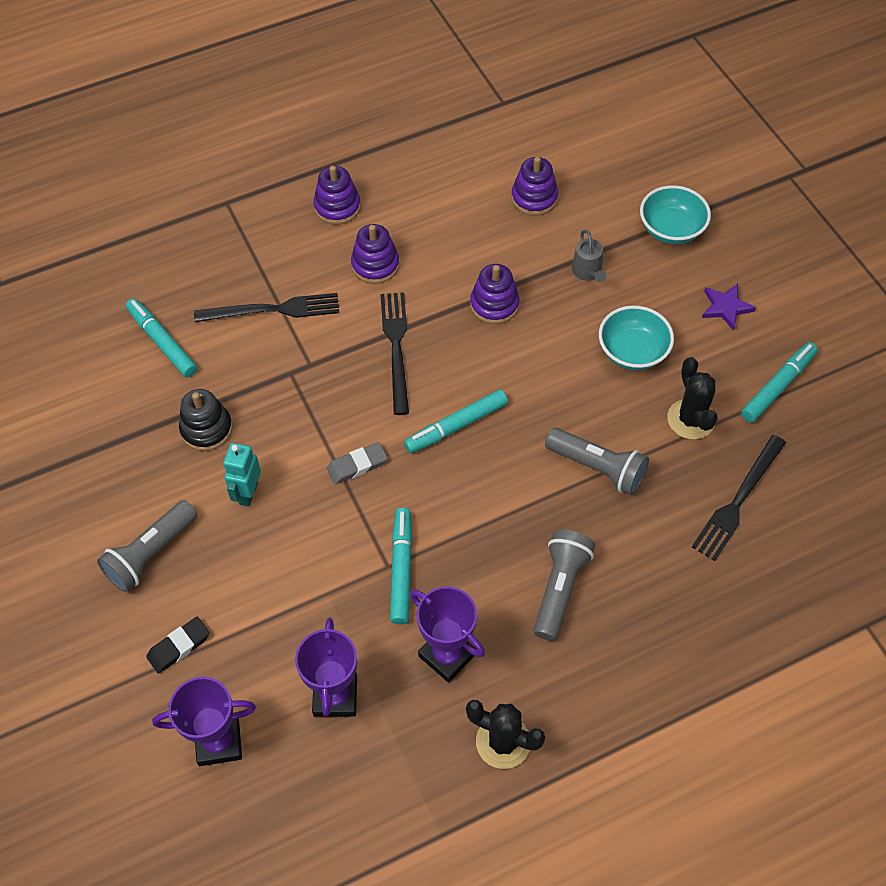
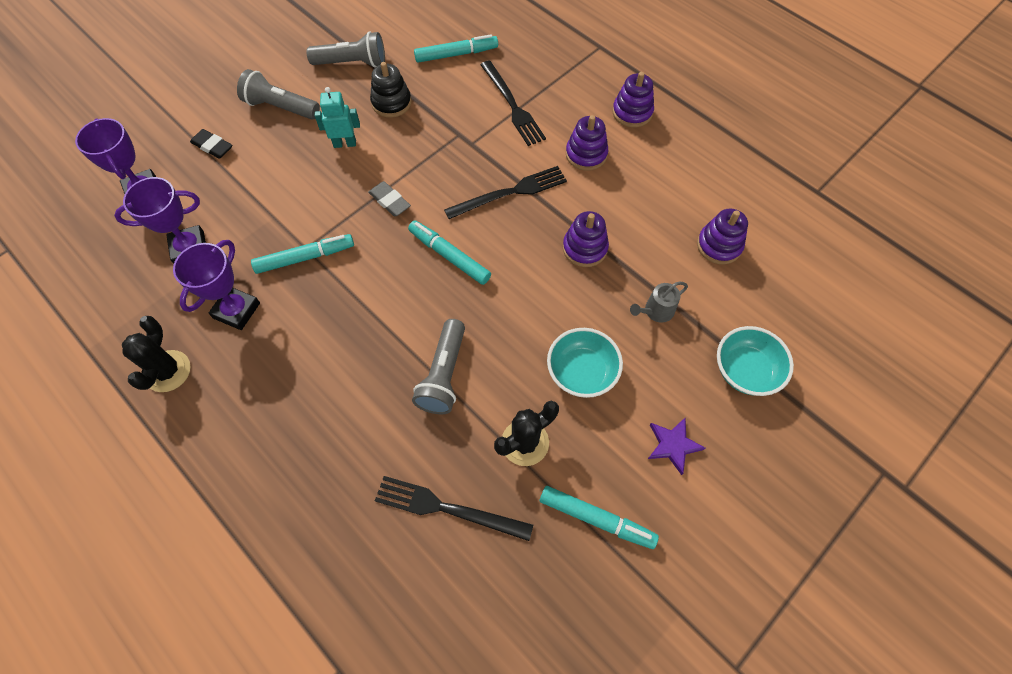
camera: 70 degrees right, 5 degrees up
turquoise marker [126,298,197,377] -> turquoise marker turned 45 degrees clockwise [414,34,498,63]
grey flashlight [534,529,595,641] -> grey flashlight moved to [306,31,385,67]

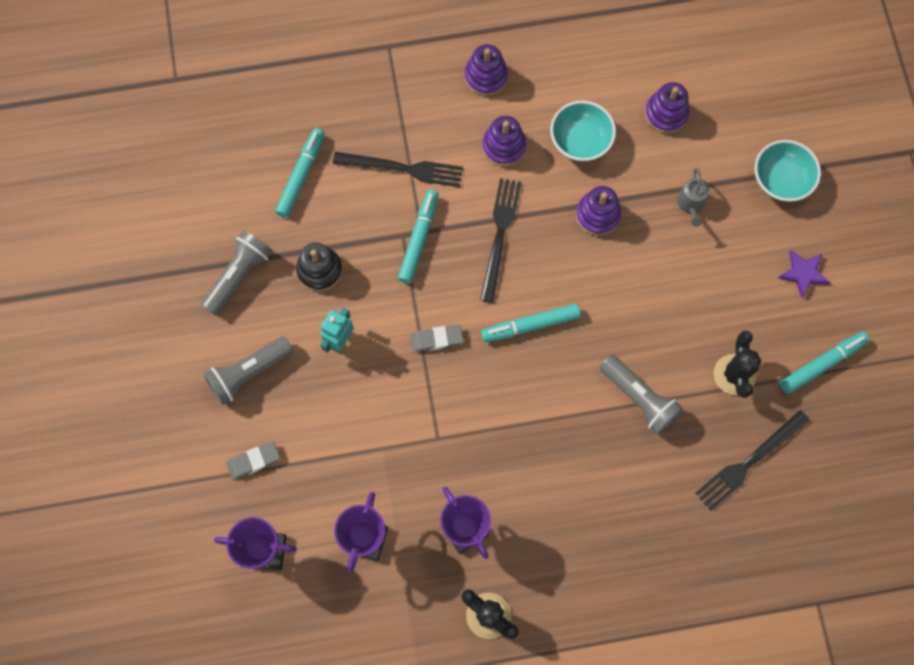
camera: 55 degrees left, 10 degrees up
black eraser [190,129,232,159] -> grey eraser [226,442,280,480]
turquoise marker [251,234,354,274] -> turquoise marker moved to [398,190,439,284]
turquoise bowl [547,328,623,398] -> turquoise bowl moved to [550,101,616,161]

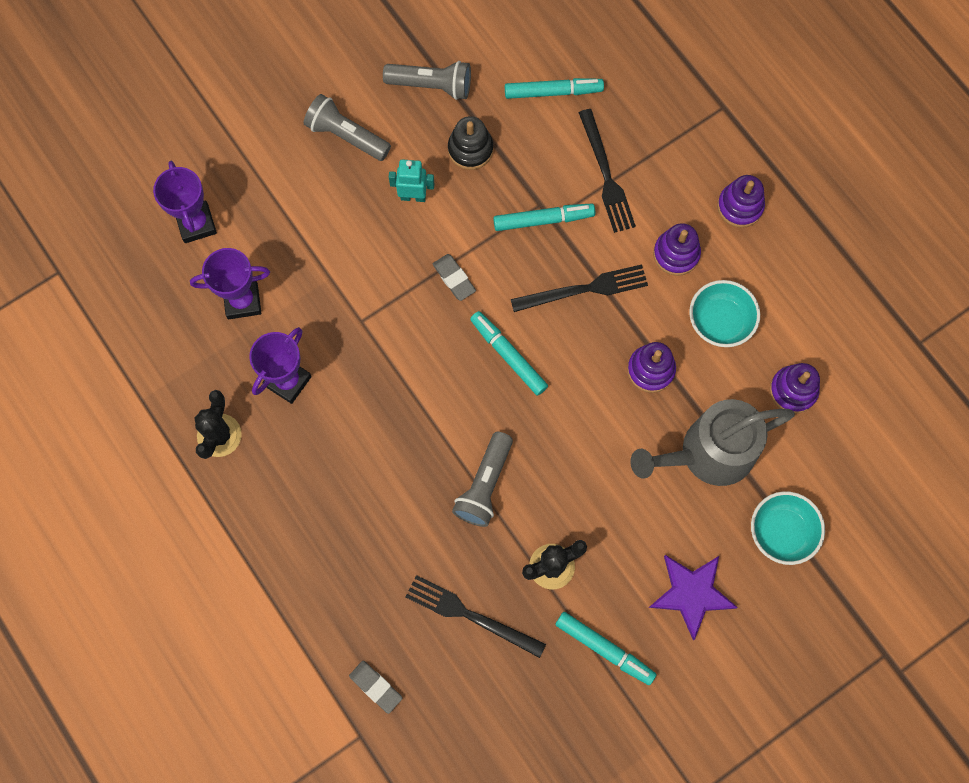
camera: 65 degrees right, 0 degrees up
grey eraser [226,442,280,480] -> grey eraser moved to [349,661,403,714]
grey watering can [677,168,709,227] -> grey watering can [630,399,795,486], size x2.41
purple star [779,250,830,298] -> purple star [648,555,738,640], size x1.58

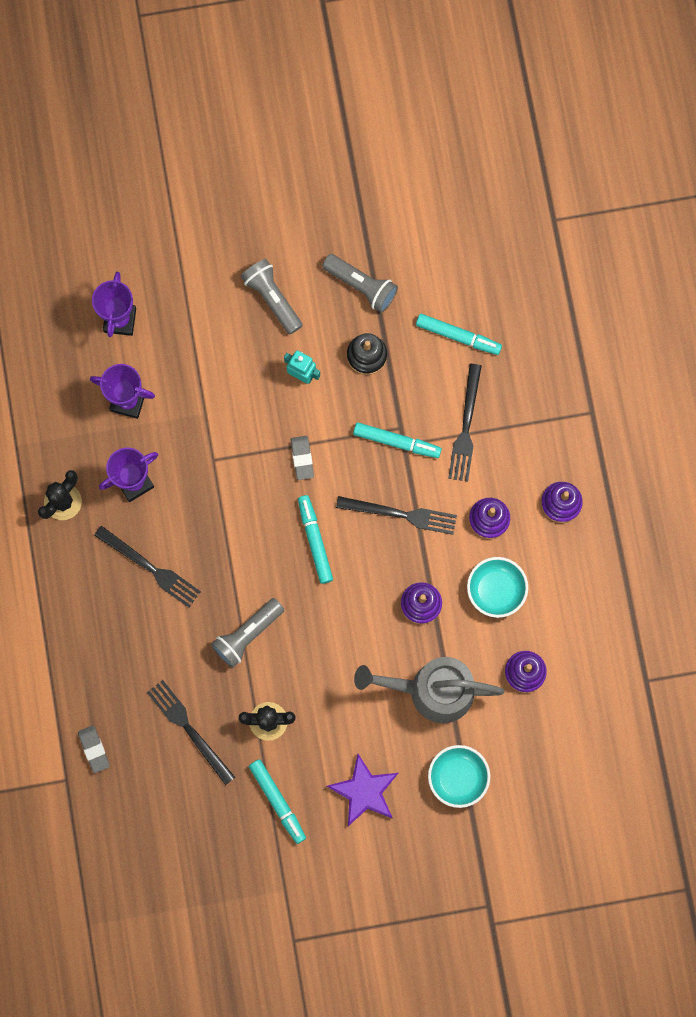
camera: 25 degrees right, 5 degrees up
none -> black fork [94,526,201,607]

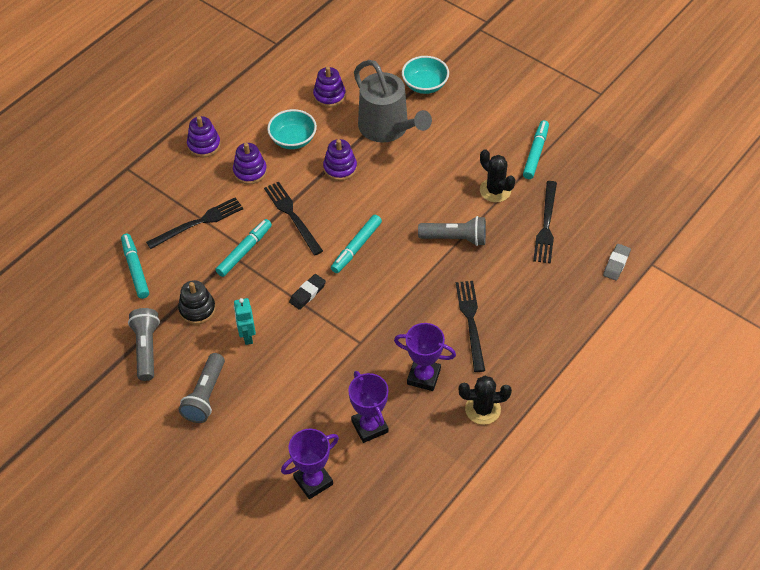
camera: 130 degrees left, 25 degrees down
grey eraser [291,436,314,480] -> black eraser [289,274,326,310]
purple star [327,754,398,826] -> none
turquoise marker [353,422,442,458] -> turquoise marker turned 60 degrees clockwise [216,219,272,277]

